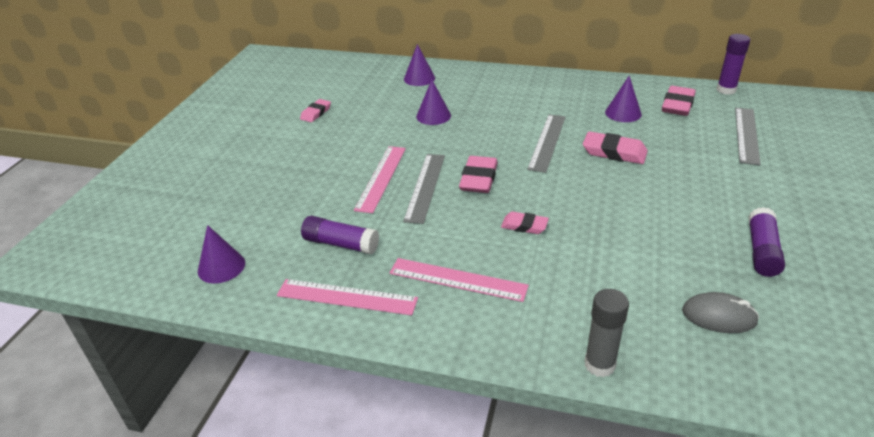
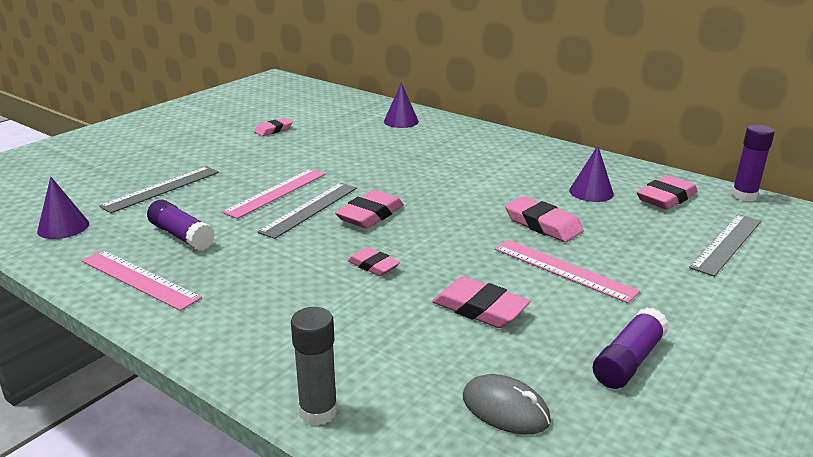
camera: 20 degrees right, 10 degrees down
pink ruler [390,258,529,302] -> pink ruler moved to [495,239,640,303]
purple cone [416,80,451,125] -> none
grey ruler [527,114,566,173] -> grey ruler moved to [99,166,219,213]
none -> pink eraser [432,276,530,328]

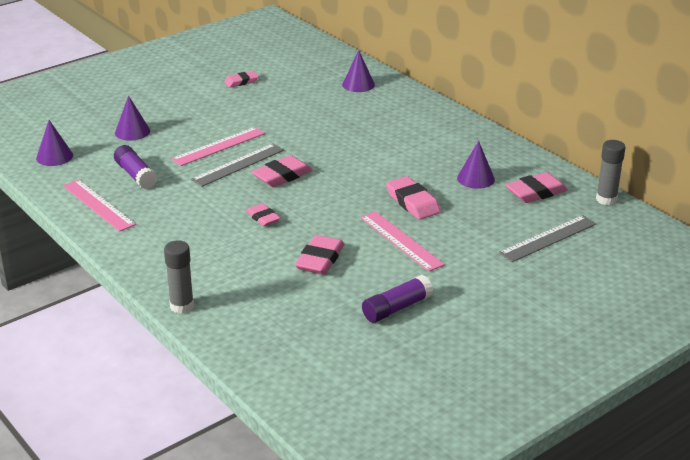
camera: 15 degrees right, 5 degrees up
grey ruler [99,166,219,213] -> purple cone [115,96,150,141]
pink eraser [432,276,530,328] -> pink eraser turned 60 degrees clockwise [295,235,344,275]
grey mouse [463,374,551,435] -> none
purple glue stick [731,125,775,202] -> grey glue stick [596,140,626,205]

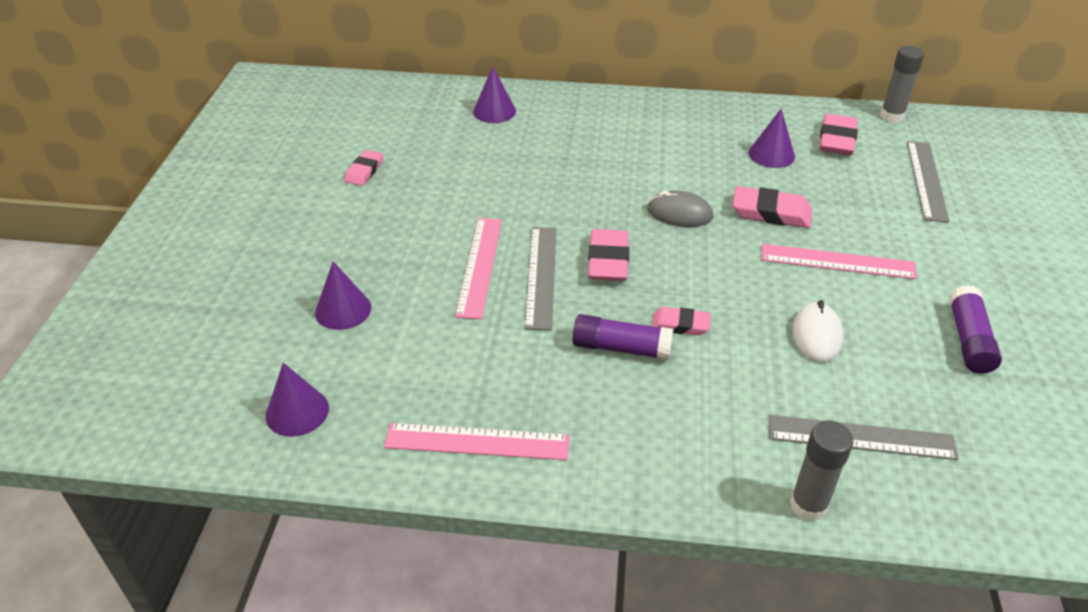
camera: 45 degrees left, 10 degrees up
purple glue stick [114,145,158,189] -> purple glue stick moved to [573,314,673,360]
pink eraser [295,235,344,275] -> white mouse [793,300,843,362]
none -> grey mouse [647,191,713,227]
none -> grey ruler [769,415,959,460]

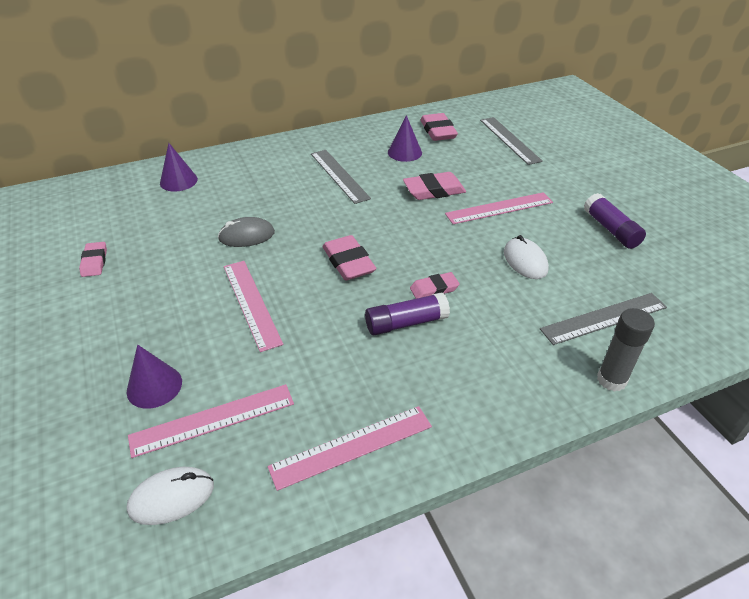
camera: 30 degrees left, 0 degrees up
purple cone [266,363,329,437] -> white mouse [127,467,214,525]
grey ruler [524,227,556,330] -> grey ruler moved to [311,150,371,204]
grey mouse [647,191,713,227] -> grey mouse moved to [218,217,275,247]
grey glue stick [880,46,925,122] -> none
none -> pink ruler [128,384,294,458]

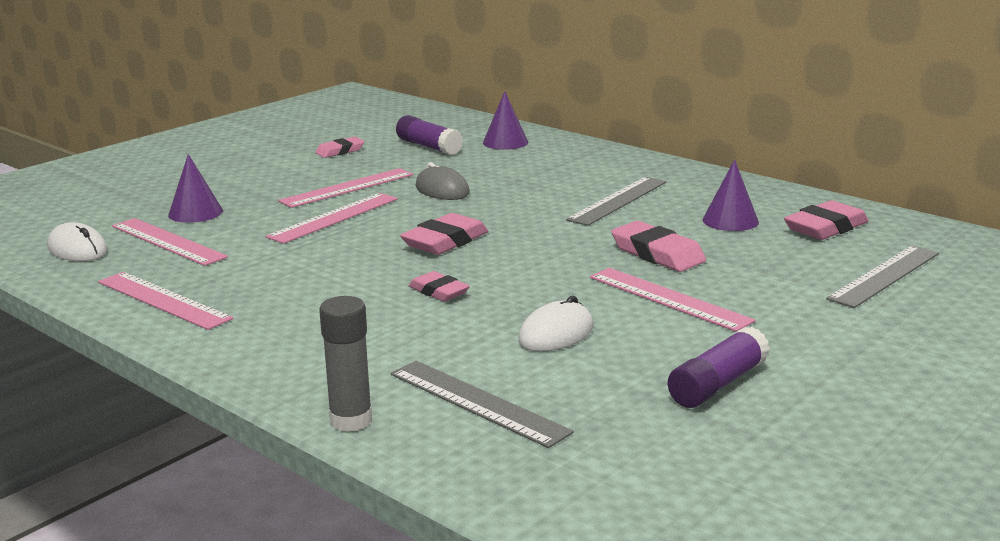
camera: 65 degrees right, 20 degrees down
purple glue stick [365,293,450,335] -> purple glue stick moved to [396,115,463,155]
none -> pink ruler [278,168,413,208]

